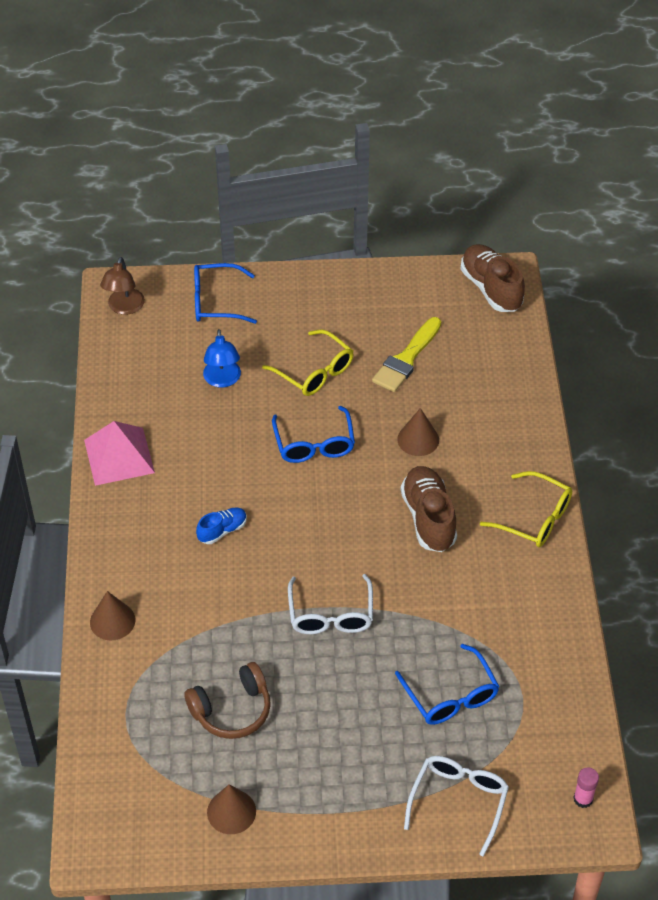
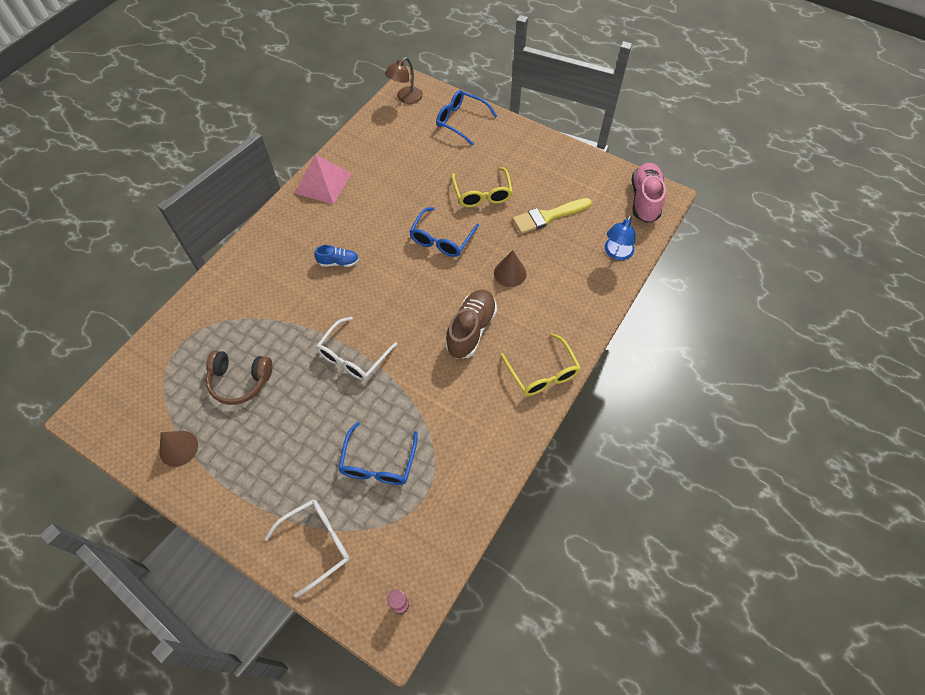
camera: 35 degrees right, 10 degrees up
brown cone [90,591,135,641] -> none
blue lamp [203,329,241,387] -> blue lamp moved to [605,215,635,260]
brown shoe [461,244,525,312] -> pink shoe [632,163,666,223]

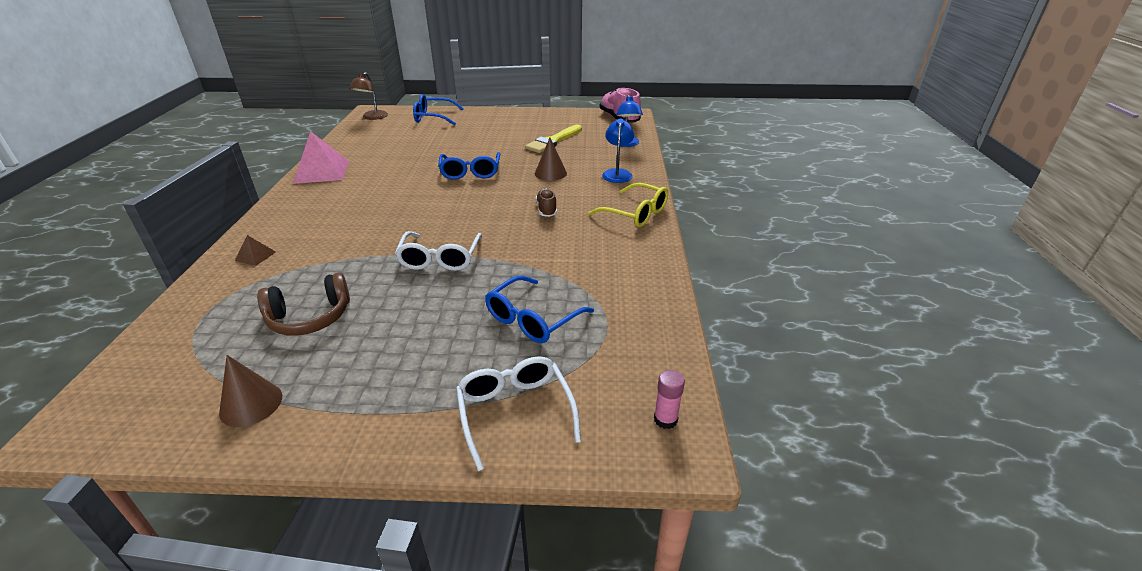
camera: 30 degrees left, 25 degrees down
white glasses [264,500,350,598] -> white glasses turned 45 degrees counterclockwise [456,356,581,471]
blue shoe [314,245,359,267] -> none
blue glasses [338,422,418,485] -> blue glasses turned 60 degrees clockwise [485,275,594,343]
brown shoe [445,289,497,359] -> brown shoe [536,188,557,217], size x0.55
yellow glasses [452,167,513,207] -> none
none -> brown pyramid [235,235,276,266]
none -> blue lamp [602,119,634,183]

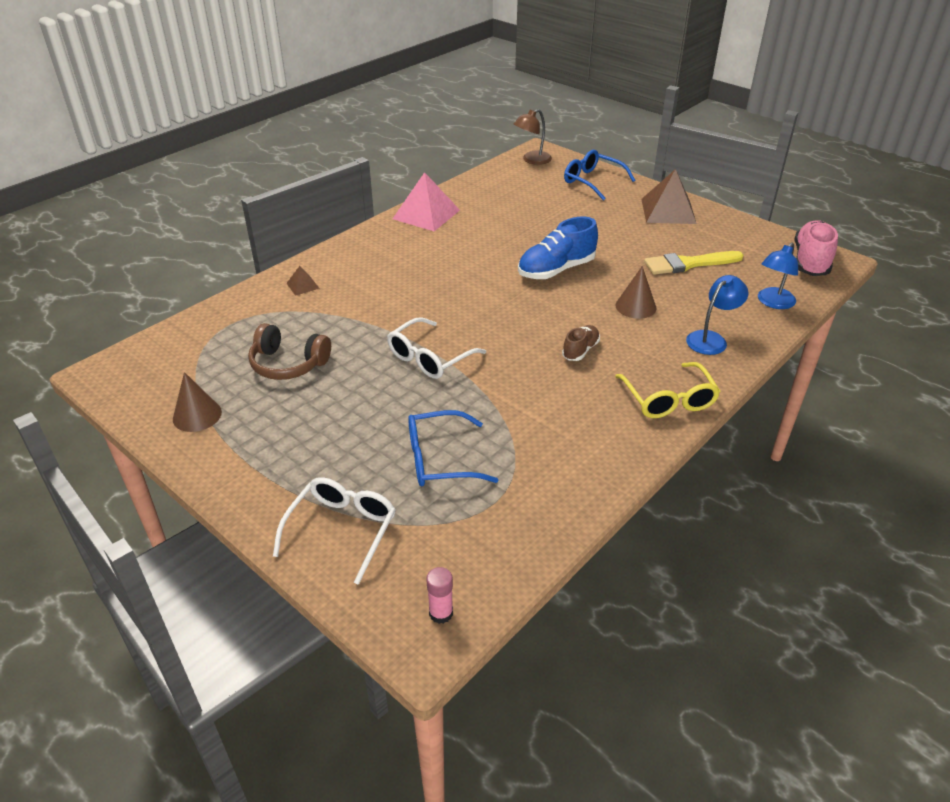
camera: 40 degrees right, 5 degrees up
blue glasses [438,152,500,180] -> blue shoe [518,217,598,279]
none -> brown pyramid [641,169,697,224]

